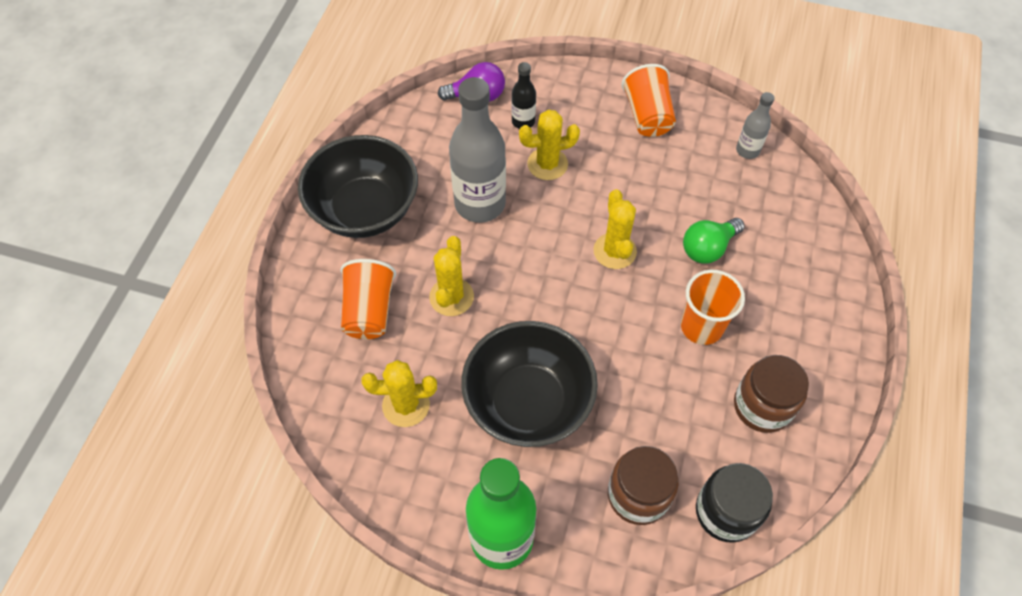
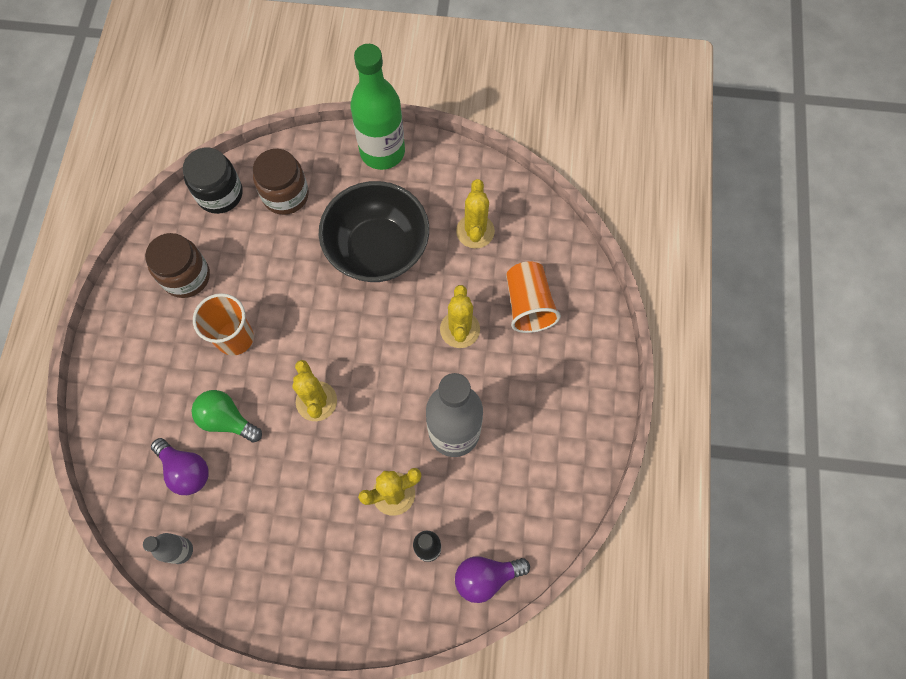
camera: 170 degrees right, 10 degrees up
black bowl [298,135,418,238] -> none
yellow cactus [361,360,437,427] -> yellow cactus turned 75 degrees counterclockwise [456,179,495,248]
orange cup [621,64,676,137] -> none
green light bulb [683,218,745,264] -> green light bulb turned 105 degrees counterclockwise [192,390,262,443]
none -> purple light bulb [151,438,208,495]

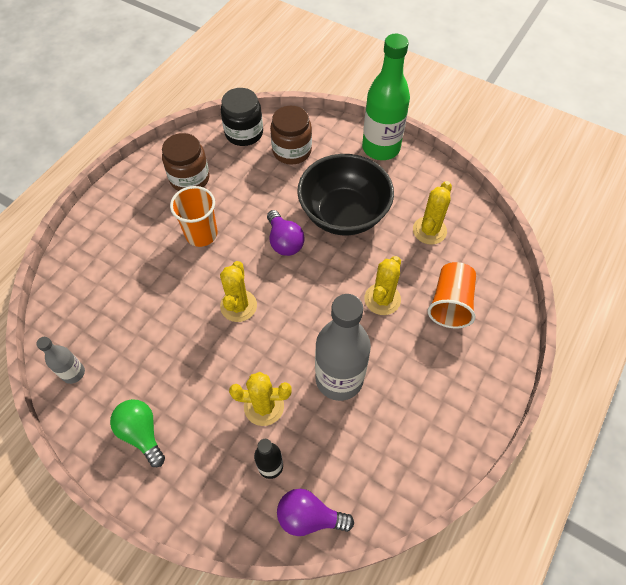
camera: 25 degrees right, 10 degrees down
purple light bulb [151,438,208,495] -> purple light bulb moved to [267,210,304,256]
green light bulb [192,390,262,443] -> green light bulb moved to [110,399,165,467]

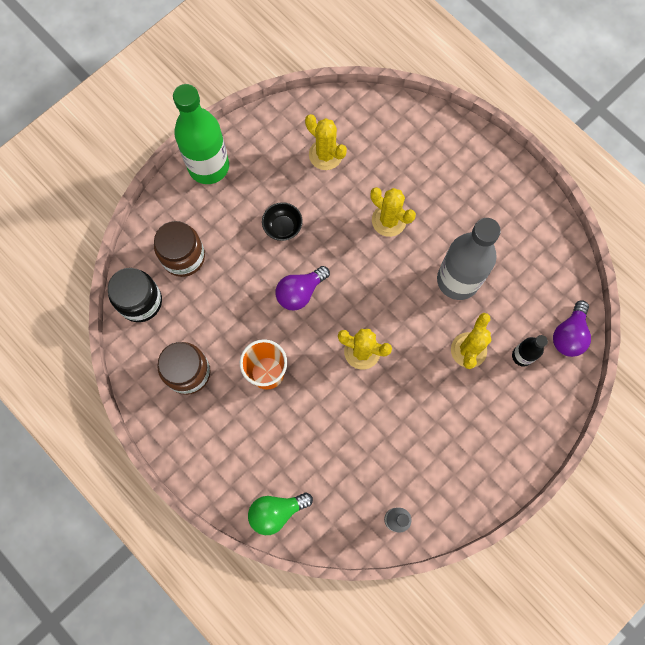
camera: 75 degrees left, 15 degrees up
green light bulb [110,399,165,467] -> green light bulb moved to [248,493,313,535]
purple light bulb [267,210,304,256] -> purple light bulb turned 150 degrees clockwise [276,266,330,311]
black bowl [297,154,394,235] -> black bowl [262,202,303,241], size x0.42
orange cup [428,262,476,328] -> none

